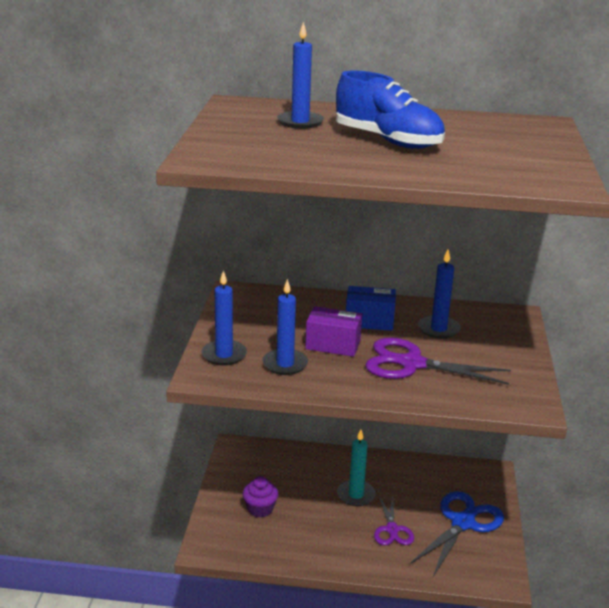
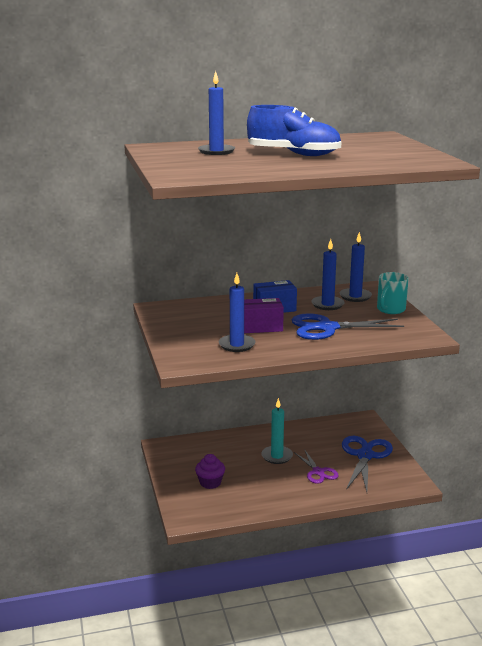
camera: 20 degrees left, 5 degrees down
blue candle [202,271,247,366] -> blue candle moved to [339,232,372,302]
purple scissors [365,338,511,385] -> blue scissors [292,313,404,340]
none -> turquoise mug [377,272,409,314]

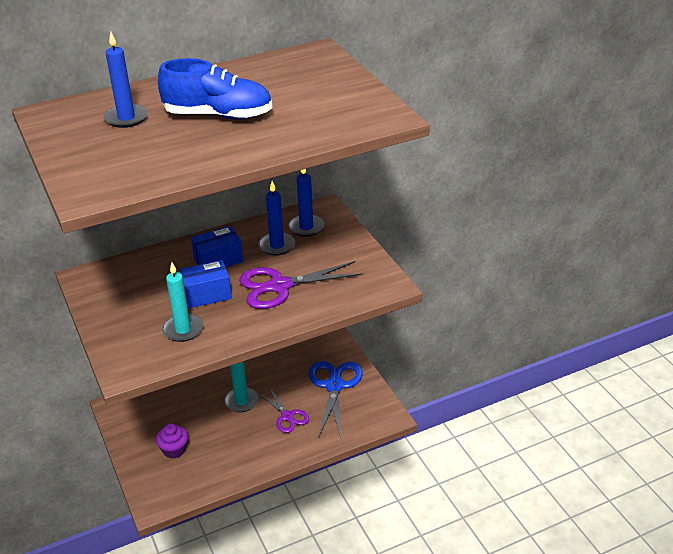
camera: 10 degrees left, 15 degrees up
blue candle [219,273,255,352] -> turquoise candle [162,262,203,342]
purple box [244,298,284,333] -> blue box [179,260,232,309]
blue scissors [292,313,404,340] -> purple scissors [239,261,363,309]
turquoise mug [377,272,409,314] -> none

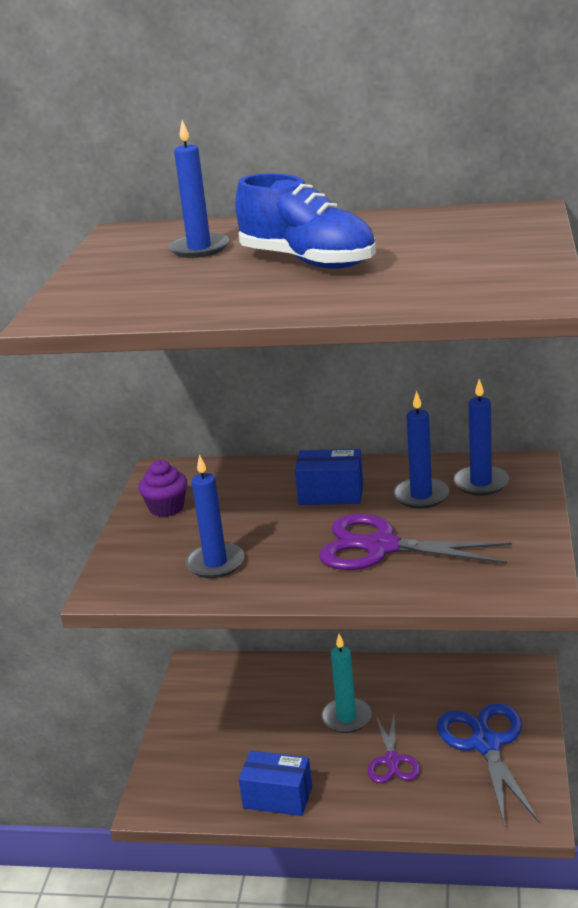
camera: 35 degrees right, 10 degrees down
purple cupcake [156,423,188,458] -> purple cupcake moved to [138,460,187,517]
turquoise candle [162,262,203,342] -> blue candle [186,454,245,578]
blue box [179,260,232,309] -> blue box moved to [239,751,312,816]
blue scissors [309,361,363,438] -> blue scissors turned 45 degrees counterclockwise [437,703,539,827]

